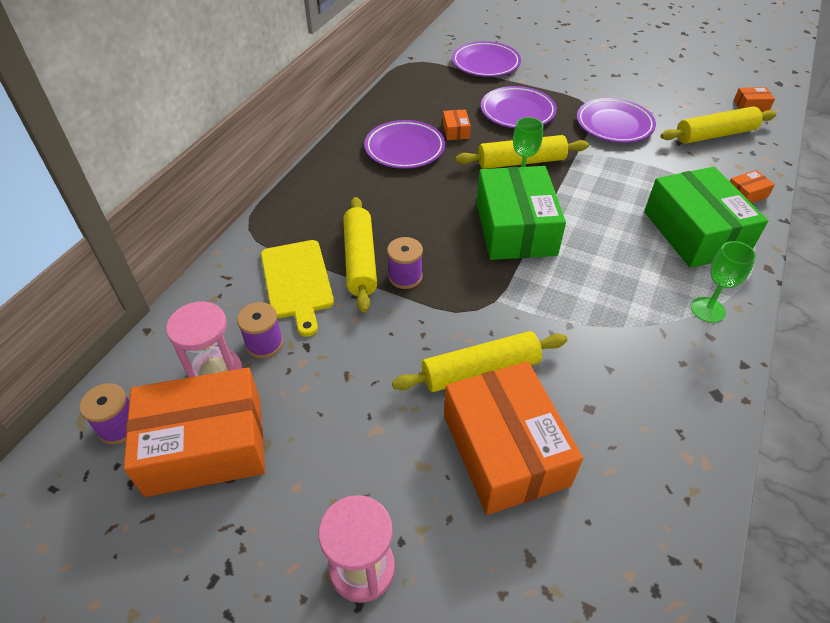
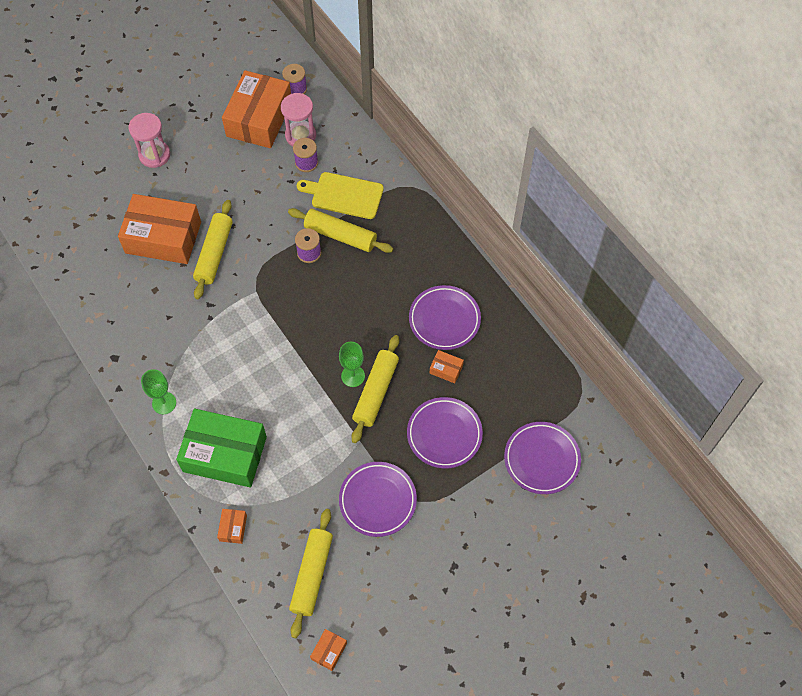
camera: 120 degrees right, 15 degrees up
green box [477,166,566,260] -> none

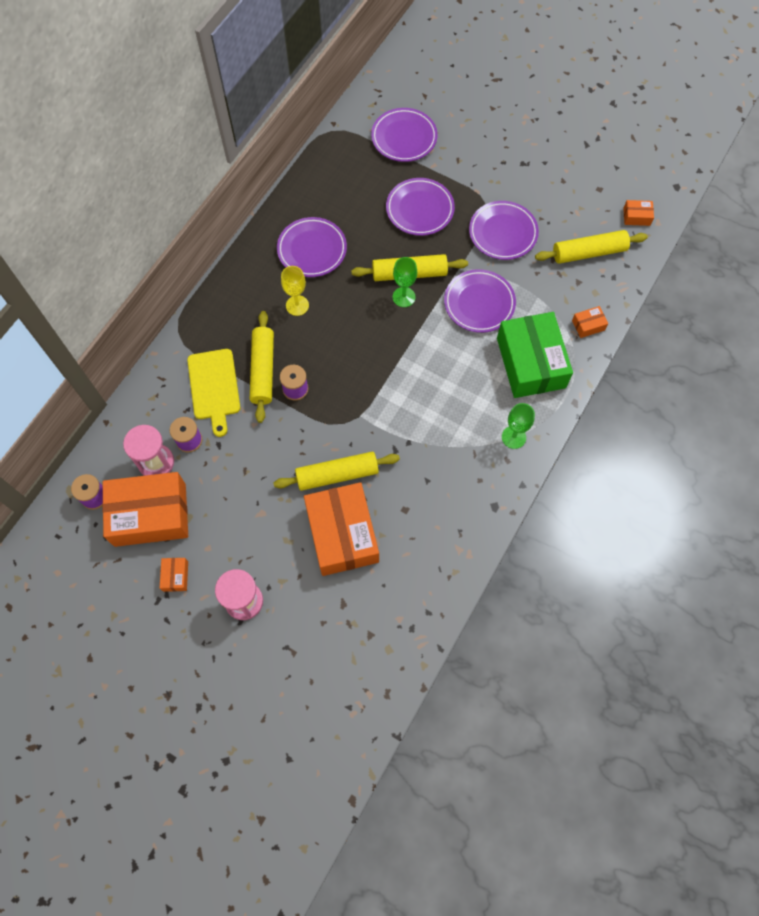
camera: 115 degrees left, 5 degrees up
orange box [430,350,464,383] -> orange box moved to [160,558,188,592]
none -> yellow goblet [281,266,309,316]
none -> purple plate [444,269,516,333]

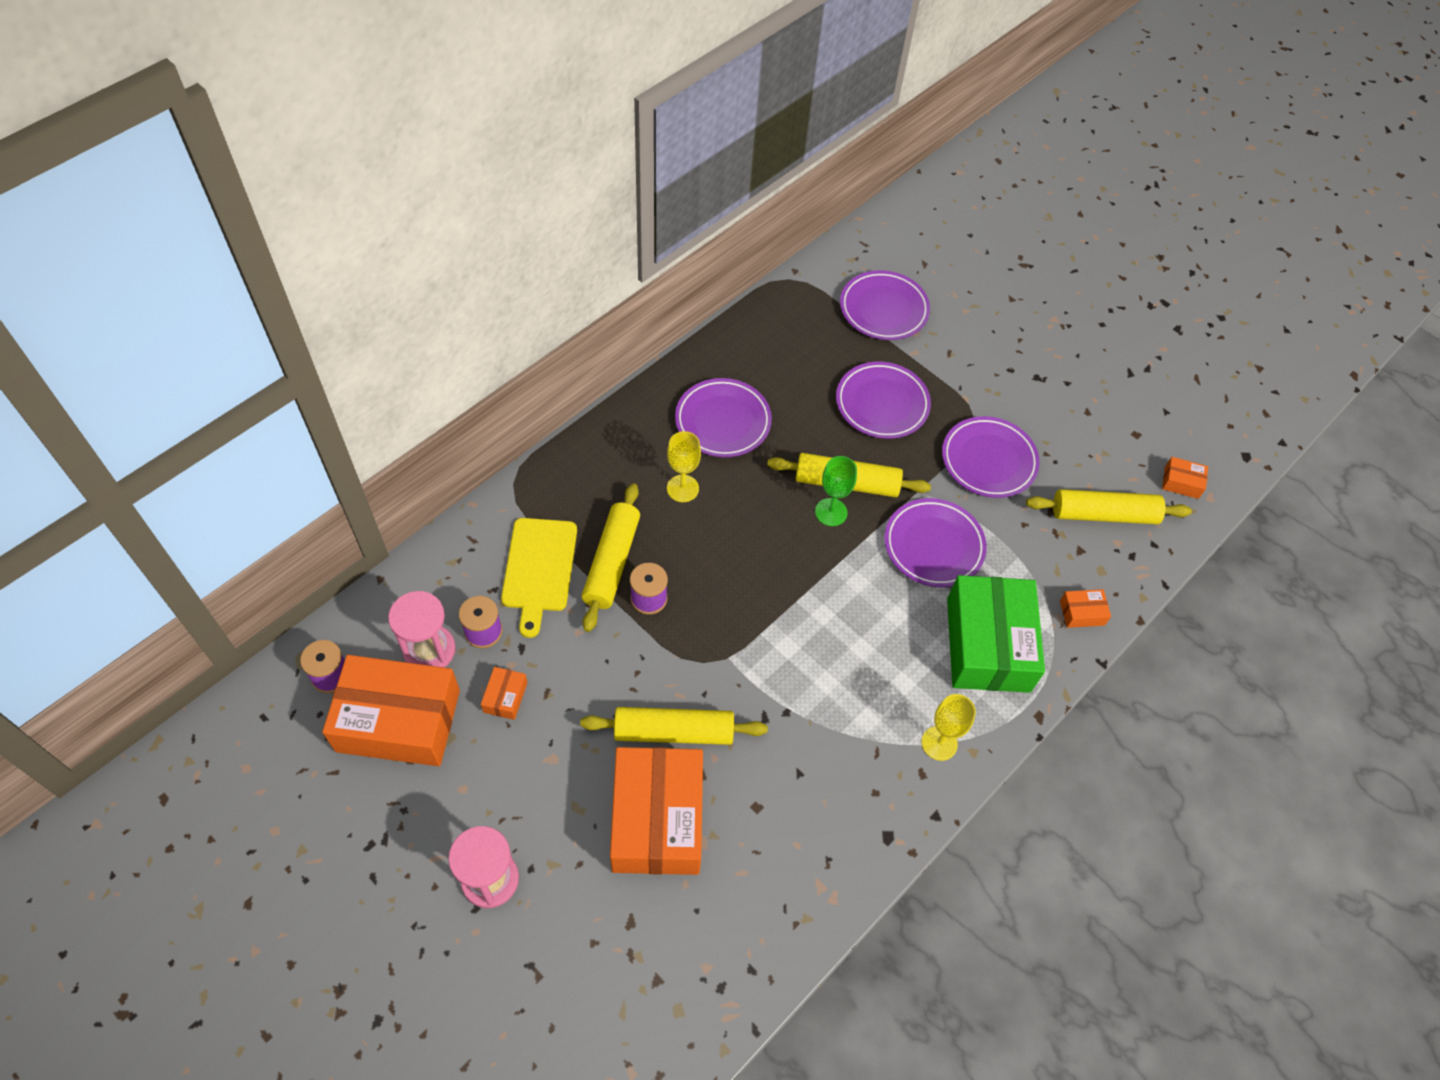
camera: 10 degrees right, 10 degrees down
orange box [160,558,188,592] -> orange box moved to [481,667,528,720]
green goblet [502,403,535,449] -> yellow goblet [922,694,976,761]

